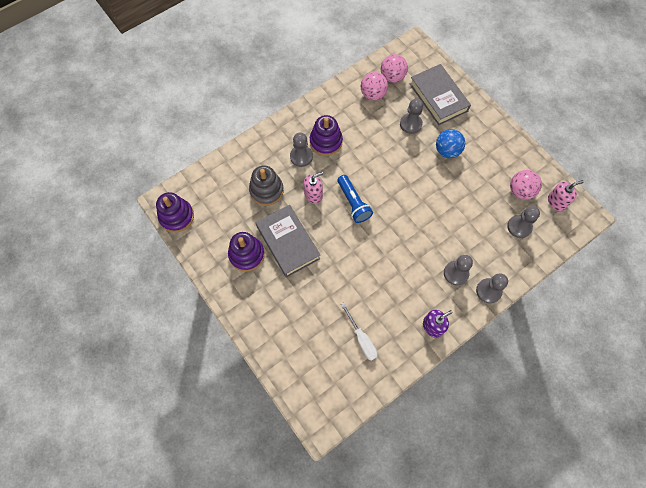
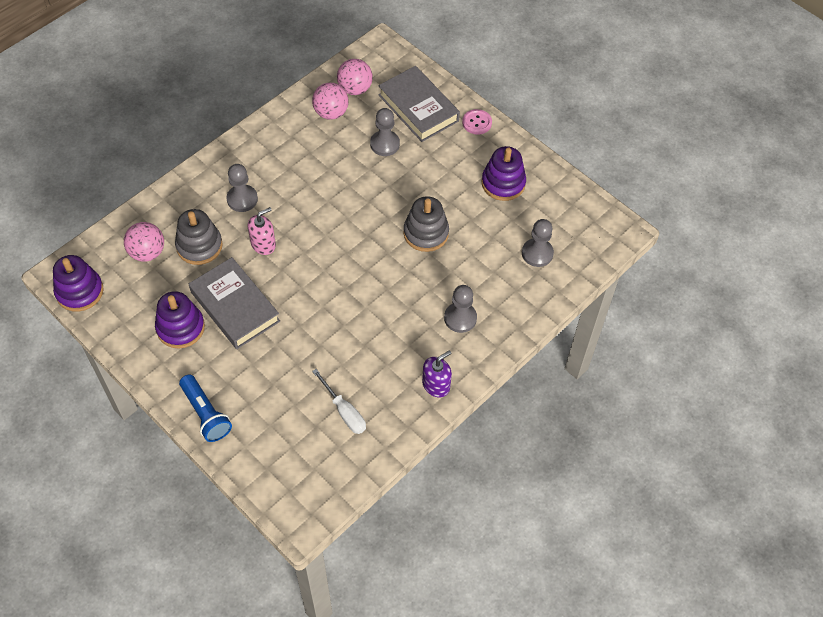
camera: 10 degrees left, 10 degrees down
purple stacking toy [310,115,343,156] -> purple stacking toy moved to [482,146,526,201]
blue flashlight [337,175,373,223] -> blue flashlight moved to [179,374,232,442]
blue ball [436,129,465,158] -> none
grey pawn [476,273,508,304] -> none
pink ball [510,170,542,200] -> pink ball moved to [124,222,164,262]
pink soap dispenser [548,180,584,211] -> none
none -> grey stacking toy [403,196,449,252]
none -> pink button [462,109,492,135]

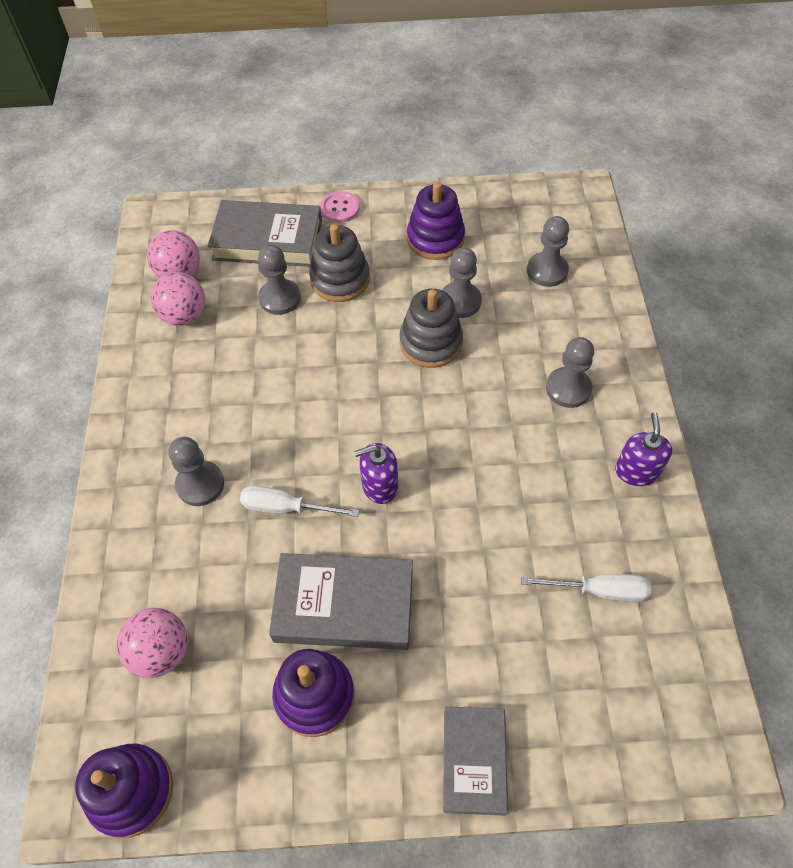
camera: 45 degrees left, 0 degrees up
grey stacking toy [175,209,223,265] -> grey stacking toy moved to [309,224,370,302]
blue flashlight [179,374,232,442] -> grey book [443,706,508,816]
pink soap dispenser [248,207,276,255] -> white screwdriver [240,486,359,517]
none -> purple soap dispenser [354,443,398,504]
none -> grey pawn [442,247,482,318]

